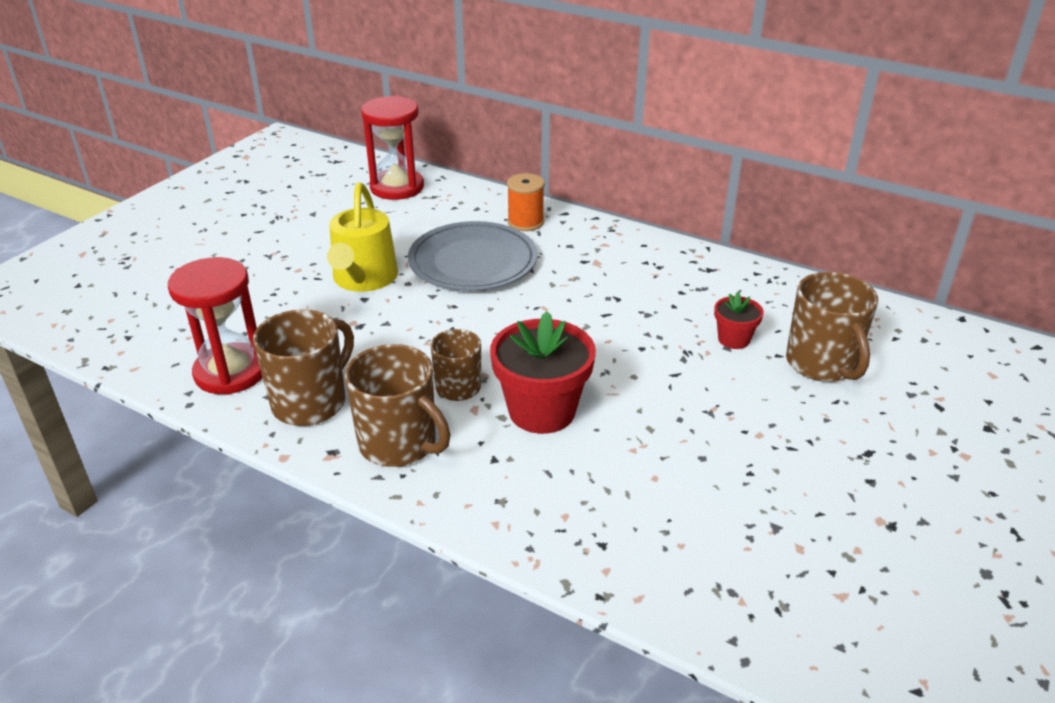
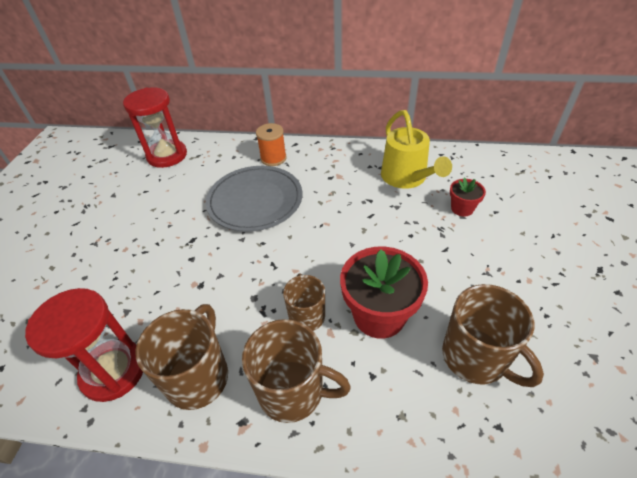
camera: 20 degrees left, 10 degrees up
yellow watering can [327,182,398,292] -> yellow watering can moved to [381,110,452,189]
brown mug [786,272,878,382] -> brown mug moved to [442,284,544,387]

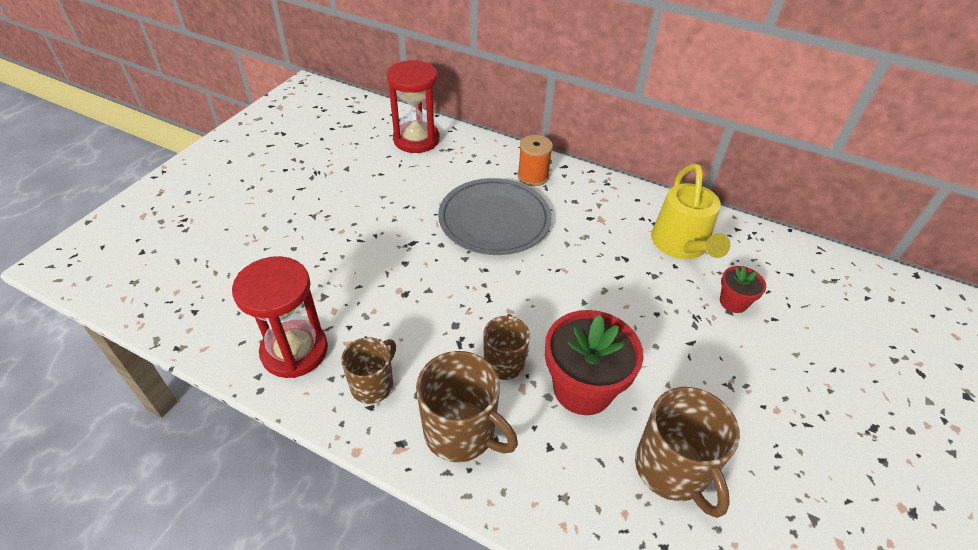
camera: 15 degrees right, 0 degrees up
brown mug [135,304,228,410] -> brown mug [341,337,396,404], size x0.64

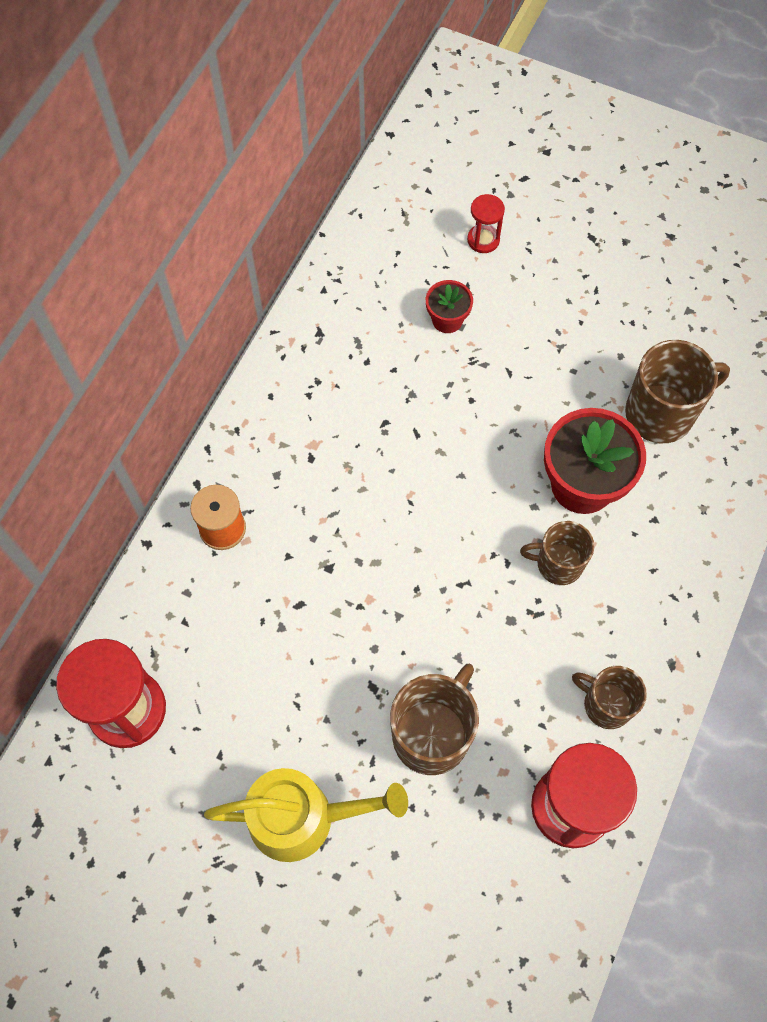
camera: 90 degrees left, 20 degrees up
brown mug [416,351,518,462] -> brown mug moved to [390,664,479,775]
grey plate [438,178,552,255] -> none
yellow watering can [651,164,730,259] -> yellow watering can moved to [204,768,408,862]
none -> red hourglass [467,194,505,253]

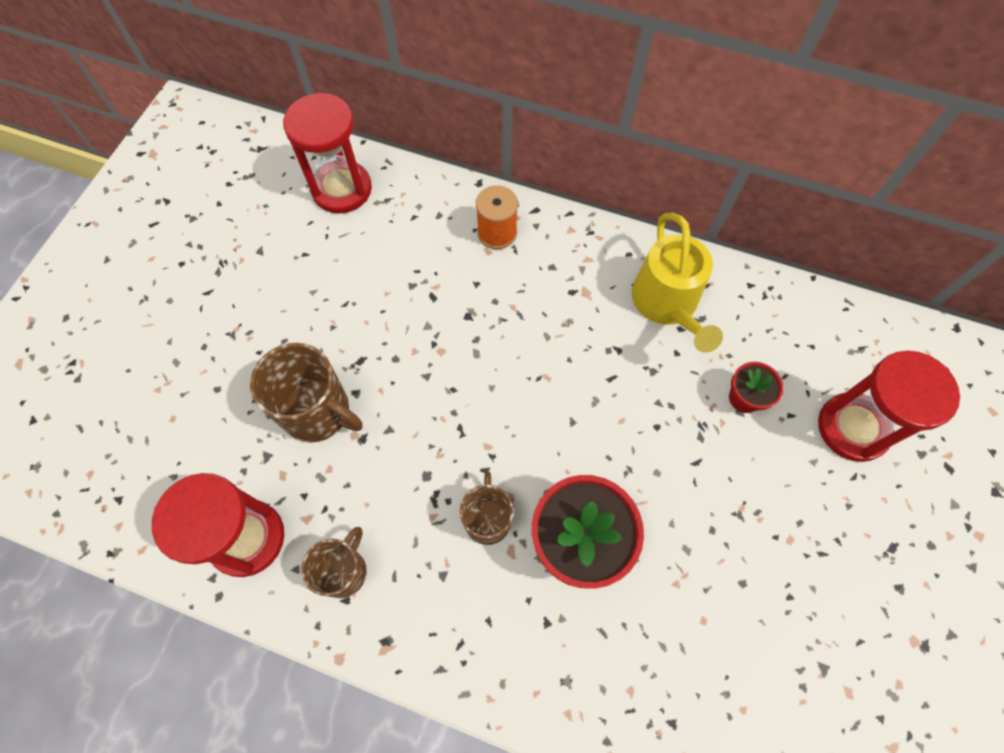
camera: 85 degrees right, 0 degrees up
yellow watering can [204,768,408,862] -> yellow watering can moved to [632,213,723,353]
red hourglass [467,194,505,253] -> red hourglass [818,351,960,462], size x2.00
brown mug [625,340,730,443] -> none

